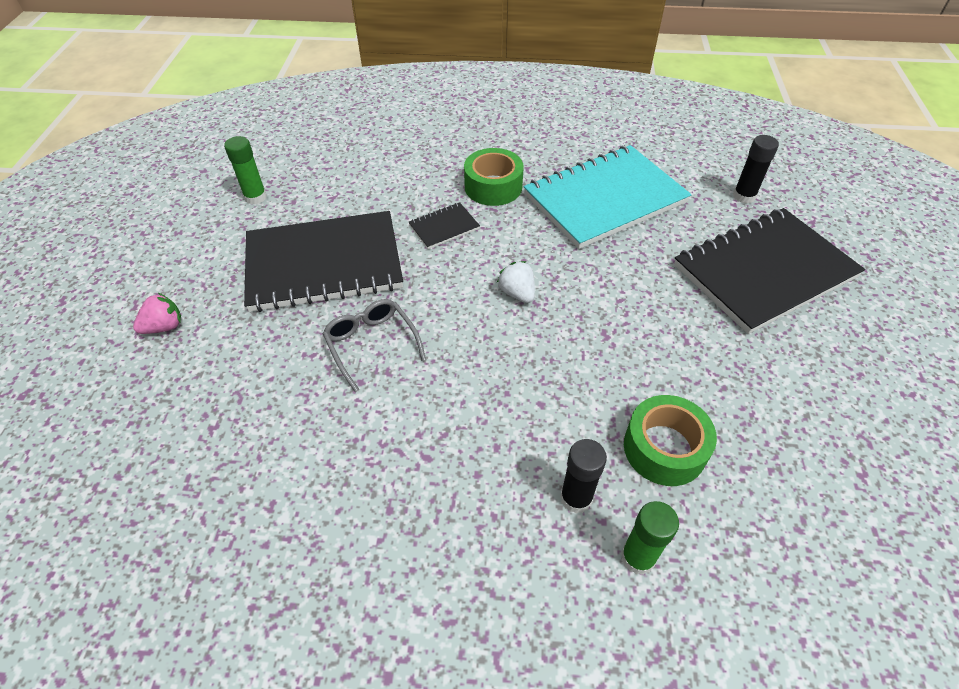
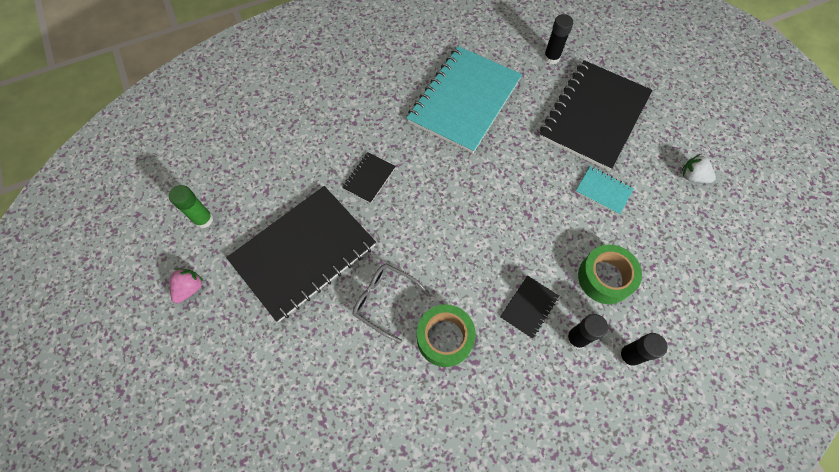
camera: 30 degrees left, 15 degrees up
pink strawberry [133,293,181,334] -> pink strawberry moved to [170,269,203,303]
green tape [464,148,524,206] -> green tape moved to [417,305,476,367]
white strawberry [497,261,535,303] -> white strawberry moved to [682,154,716,183]
green glue stick [621,501,679,575] -> black glue stick [618,333,668,367]
none -> black notebook [500,275,559,339]
none -> turquoise notebook [575,166,634,215]

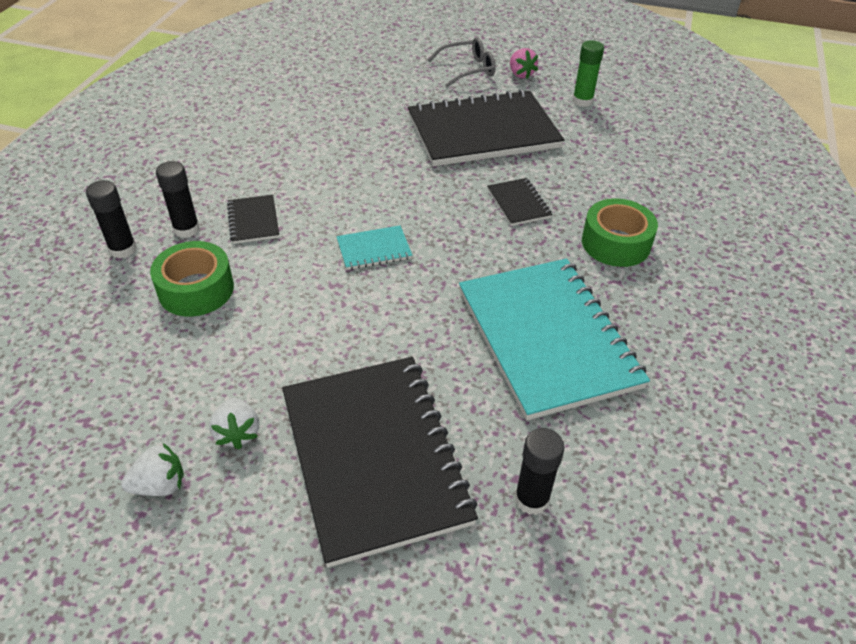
camera: 130 degrees right, 20 degrees down
black notebook [226,186,376,322] -> black notebook turned 75 degrees clockwise [408,89,564,166]
grey glasses [353,264,430,343] -> grey glasses moved to [428,37,496,88]
green tape [417,305,476,367] -> green tape moved to [582,199,658,267]
turquoise notebook [575,166,634,215] -> turquoise notebook moved to [336,225,412,270]
none -> white strawberry [210,398,259,449]

